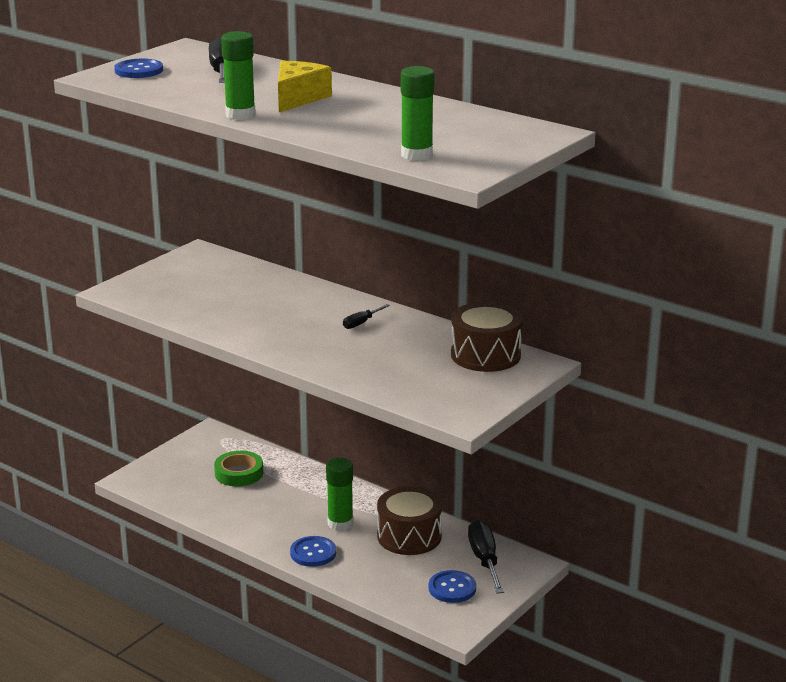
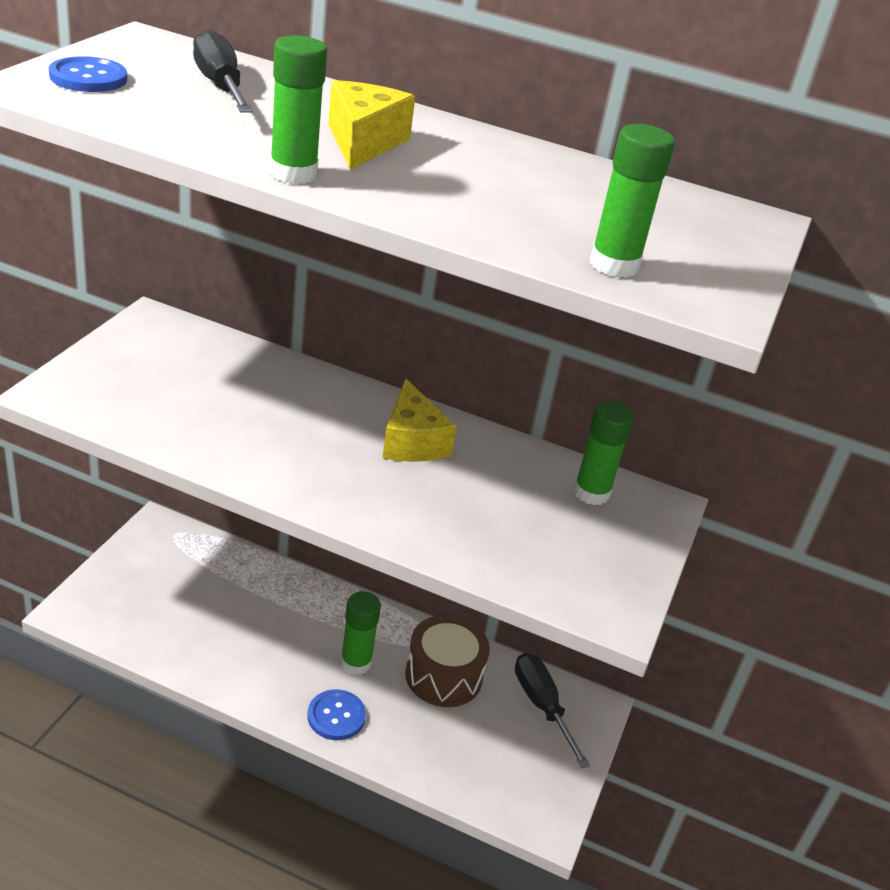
camera: 20 degrees left, 10 degrees up
green tape [214,451,263,486] -> none
black screwdriver [343,304,390,329] -> yellow cheese [382,379,457,462]
blue button [428,570,476,603] -> none
brown drum [451,302,522,372] -> green glue stick [574,401,634,505]

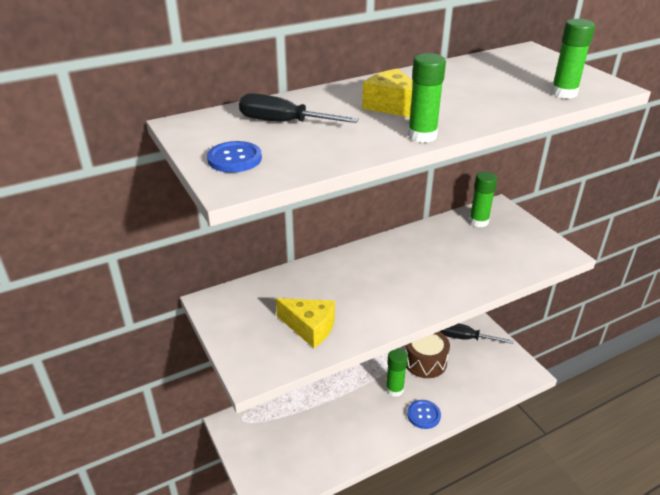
camera: 45 degrees left, 0 degrees up
yellow cheese [382,379,457,462] -> yellow cheese moved to [276,298,335,348]

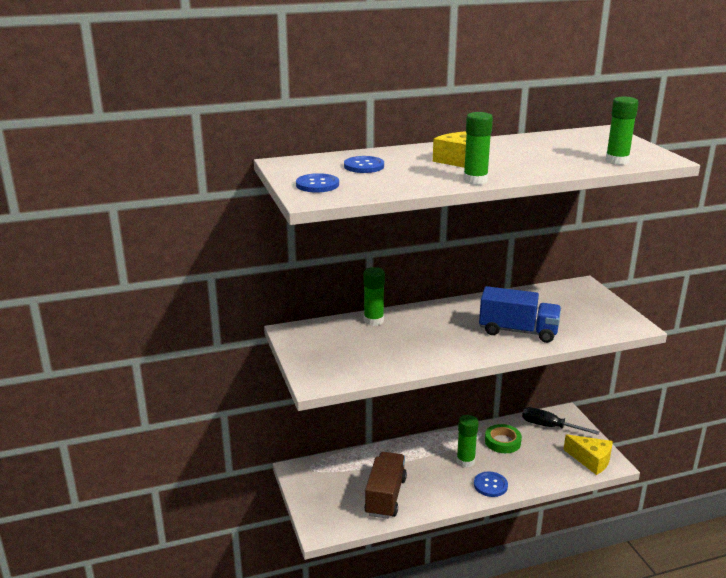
camera: 10 degrees right, 10 degrees down
black screwdriver [239,93,359,123] -> blue button [344,156,384,173]
yellow cheese [276,298,335,348] -> yellow cheese moved to [564,435,613,475]
brown drum [405,332,450,378] -> green tape [485,424,522,453]
green glue stick [469,171,497,227] -> green glue stick moved to [364,267,385,326]
none -> brown truck [364,452,407,519]
none -> blue truck [479,286,561,343]

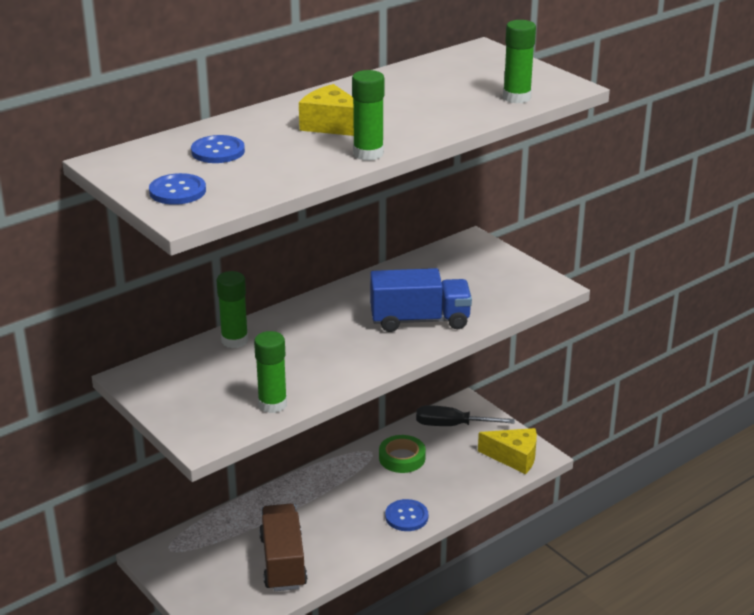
camera: 20 degrees left, 5 degrees up
green glue stick [456,415,479,467] -> green glue stick moved to [254,331,287,413]

